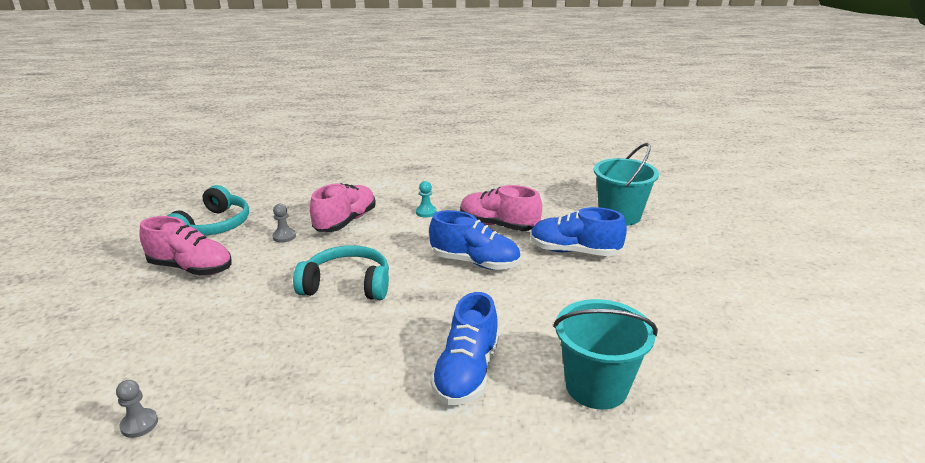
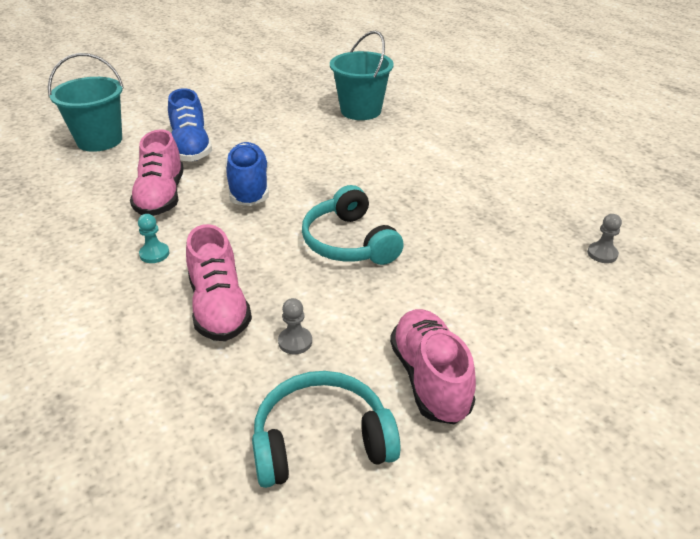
camera: 120 degrees left, 10 degrees up
pink shoe [310,183,376,232] -> pink shoe turned 105 degrees counterclockwise [186,224,252,341]
blue shoe [430,292,499,405] -> none

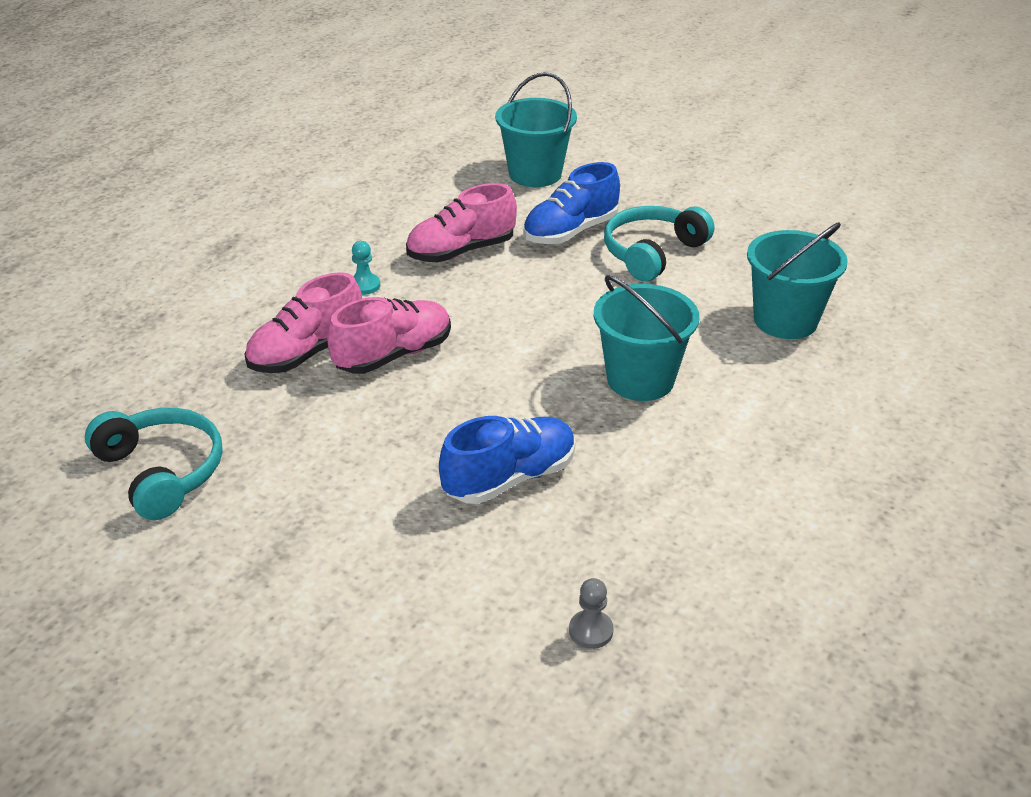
camera: 65 degrees right, 0 degrees up
blue shoe [225,142,269,206] -> blue shoe moved to [439,416,576,504]
grey pawn [278,298,312,354] -> none
turquoise headphones [302,185,404,265] -> turquoise headphones moved to [604,206,714,282]
pink shoe [390,309,476,425] -> pink shoe moved to [327,297,451,374]
none -> turquoise bucket [594,275,699,401]

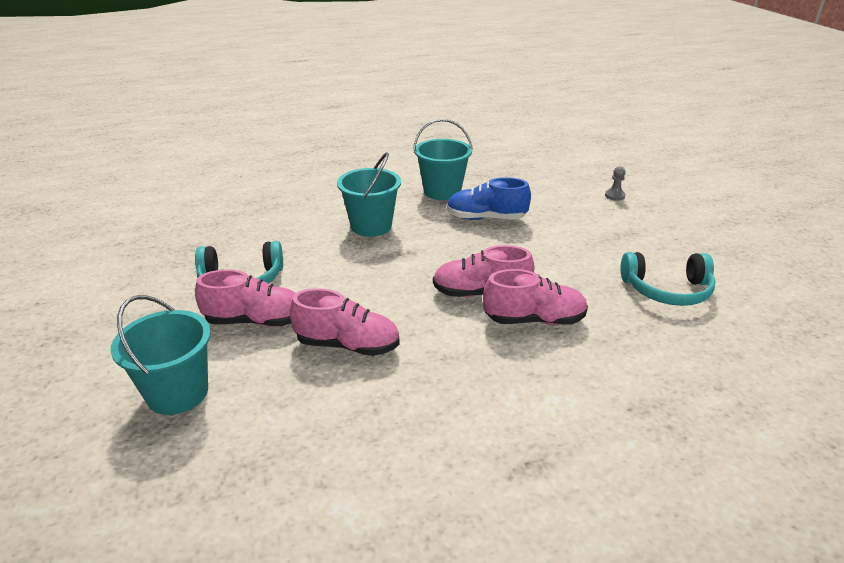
camera: 140 degrees left, 5 degrees down
turquoise headphones [85,408,223,520] -> turquoise headphones turned 90 degrees counterclockwise [621,252,715,306]
turquoise pawn [352,241,380,295] -> none
blue shoe [523,162,620,245] -> pink shoe [195,269,296,326]
grey pawn [569,578,613,649] -> grey pawn moved to [605,166,626,201]
turquoise bucket [747,222,848,339] -> turquoise bucket moved to [413,119,473,200]

